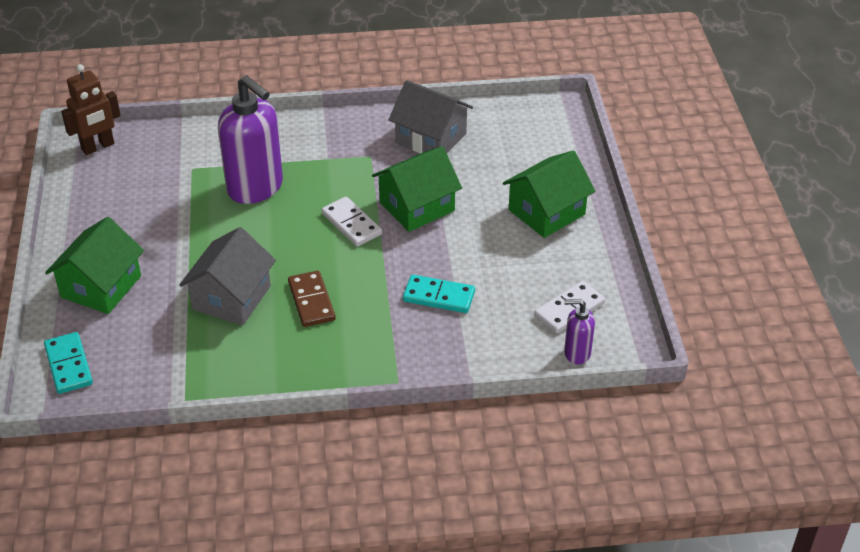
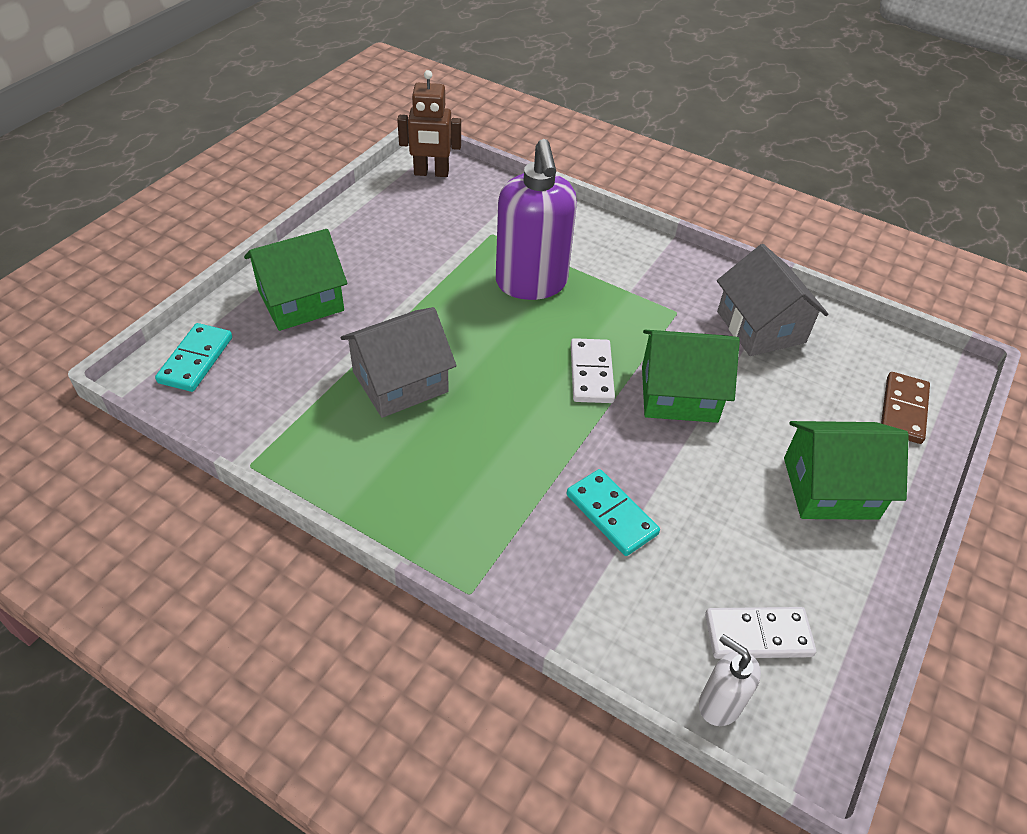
camera: 35 degrees right, 5 degrees up
brown domino [288,271,336,327] -> brown domino moved to [881,372,930,444]
purple soap dispenser [564,299,595,365] -> white soap dispenser [699,634,761,726]

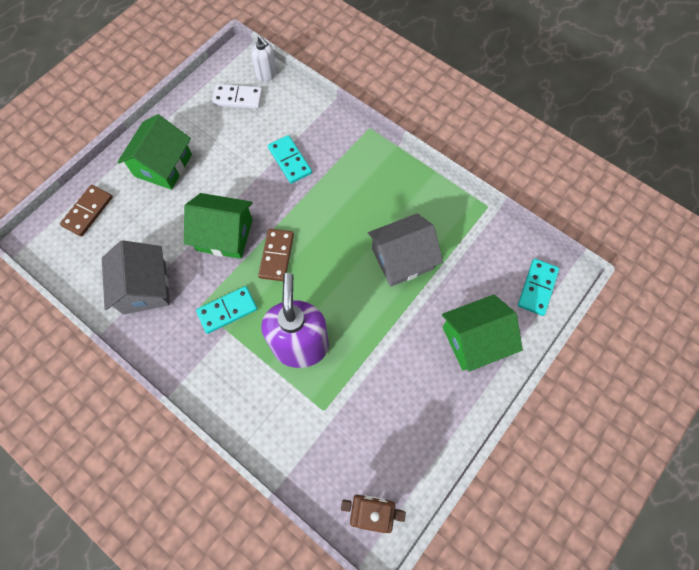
camera: 170 degrees left, 20 degrees up
white domino [571,338,615,403] -> brown domino [258,229,294,281]
green house [784,421,909,520] -> green house turned 75 degrees counterclockwise [117,114,192,190]
none -> turquoise domino [196,286,257,334]

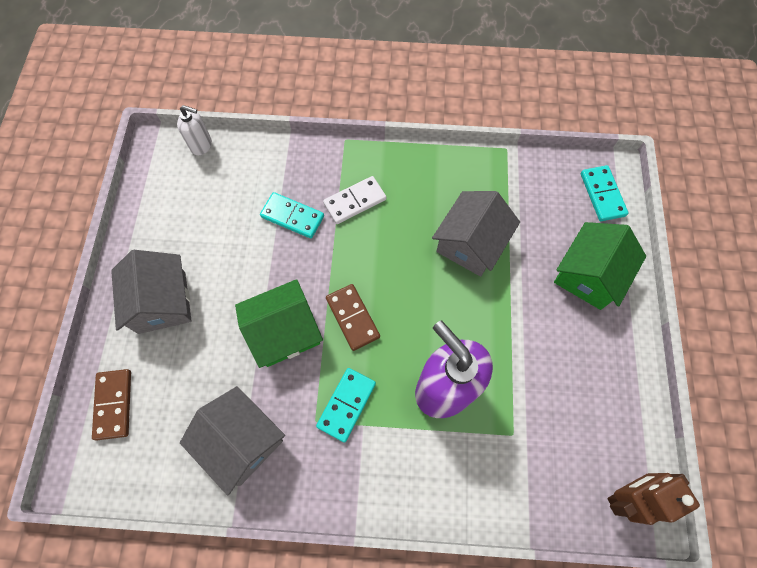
camera: 35 degrees left, 0 degrees up
green house [117,114,192,190] -> grey house [111,250,192,334]
white domino [212,84,262,109] -> white domino moved to [323,176,386,224]

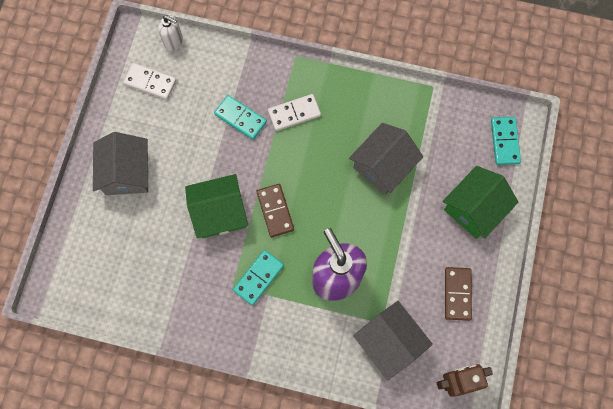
camera: 10 degrees right, 5 degrees up
brown domino [92,369,131,441] -> brown domino moved to [445,267,472,321]
grey house [180,386,285,496] -> grey house moved to [353,301,433,380]
none -> white domino [123,63,176,100]

